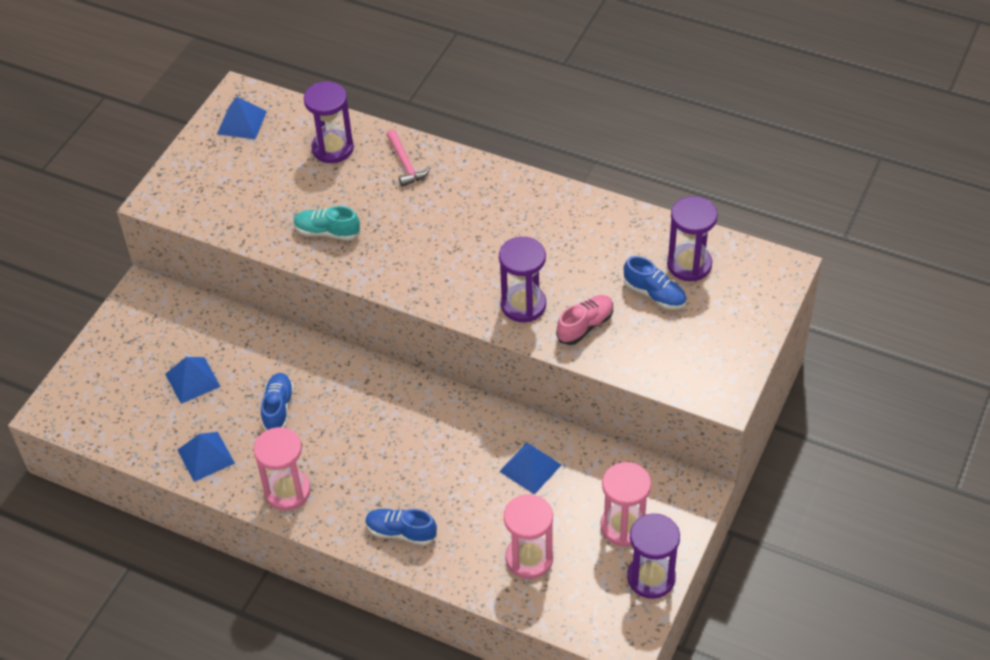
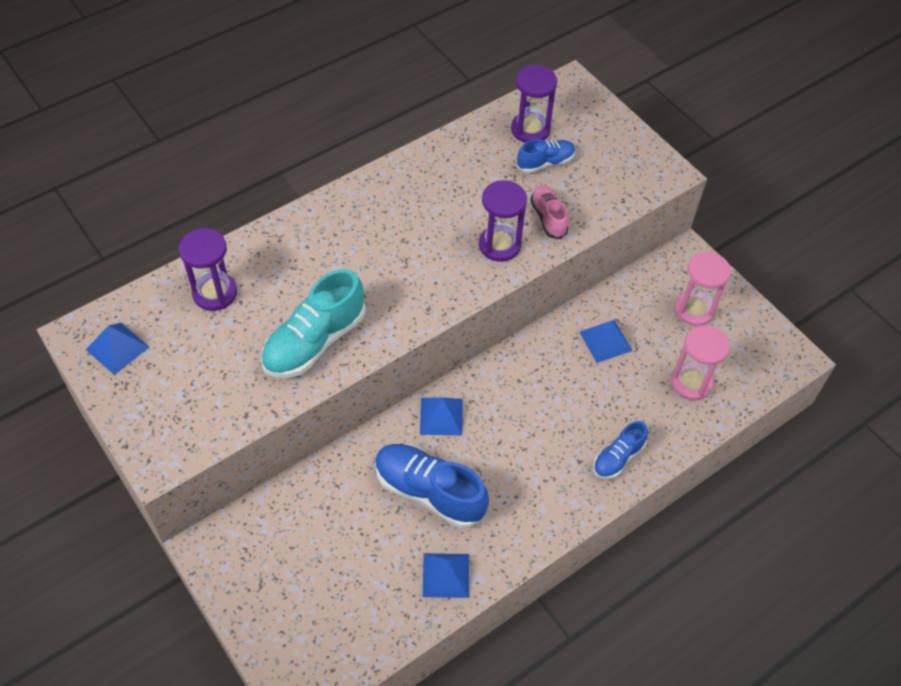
camera: 65 degrees left, 5 degrees up
blue pyramid [165,357,221,404] -> blue pyramid moved to [420,397,463,436]
pink hourglass [254,427,311,510] -> none
blue shoe [261,373,294,430] -> blue shoe [375,444,489,528], size x1.77
turquoise shoe [294,206,360,240] -> turquoise shoe [261,269,366,378], size x1.77
pink hammer [386,129,430,187] -> none
purple hourglass [627,513,680,599] -> none

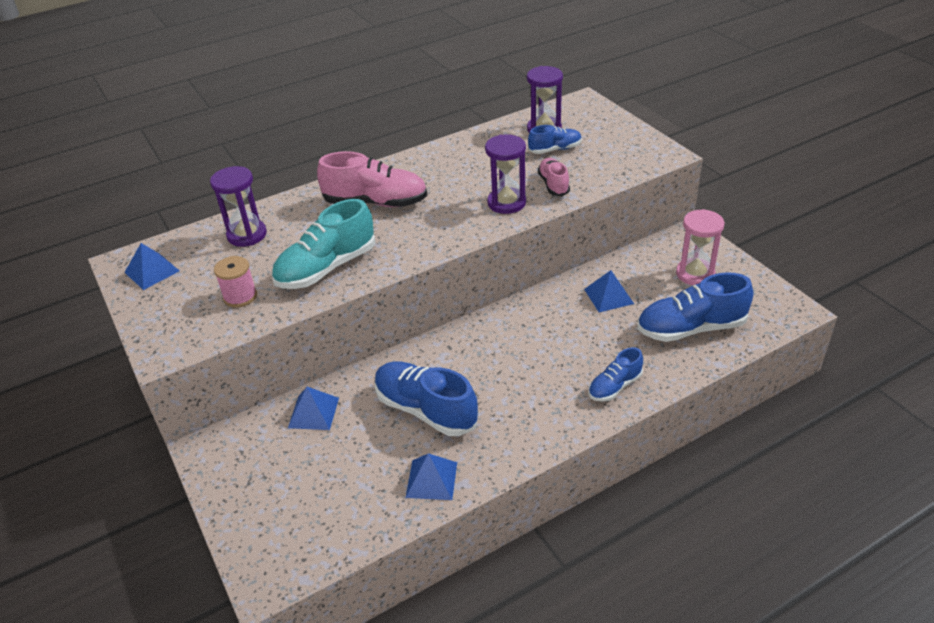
camera: 10 degrees right, 15 degrees down
blue pyramid [420,397,463,436] -> blue pyramid moved to [288,387,339,430]
pink hourglass [671,325,730,400] -> blue shoe [637,273,753,342]
none -> pink spool [214,256,257,307]
none -> pink shoe [317,151,427,207]

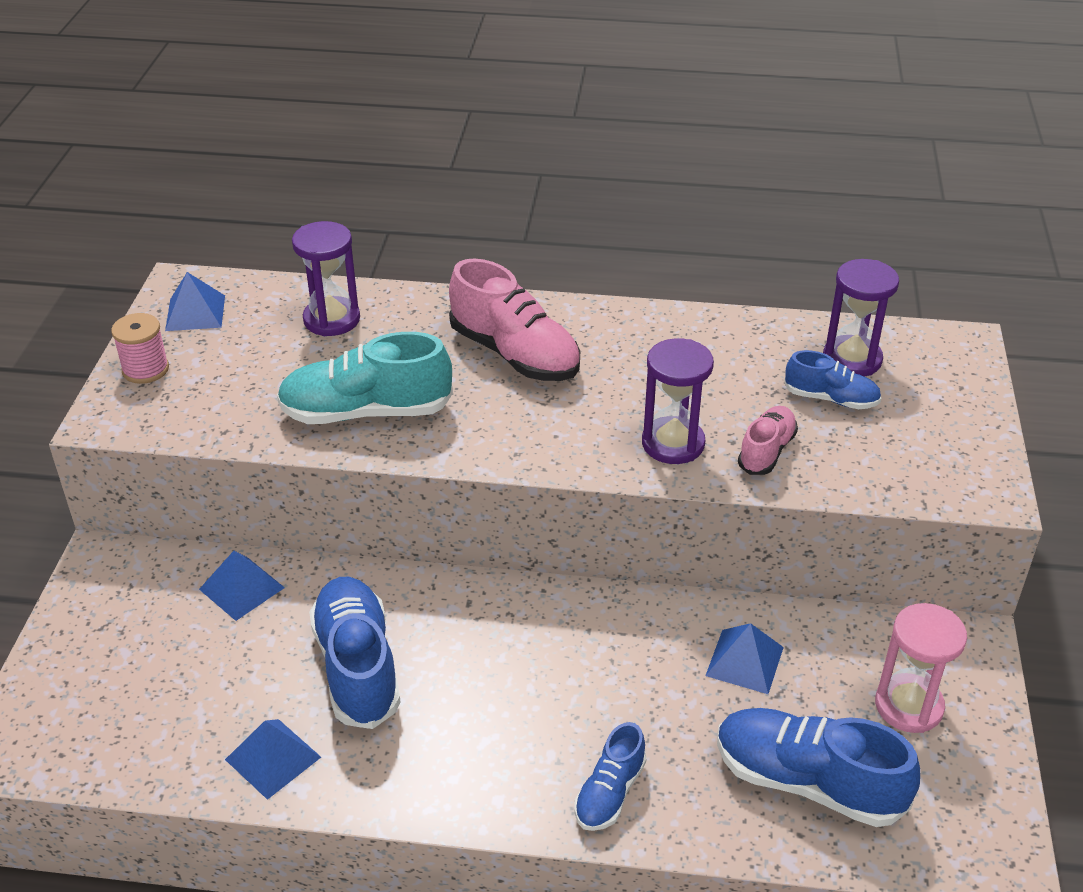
camera: 35 degrees right, 0 degrees up
pink spool [214,256,257,307] -> pink spool moved to [111,313,169,384]
blue shoe [588,347,643,402] -> blue shoe turned 60 degrees counterclockwise [574,722,647,831]

